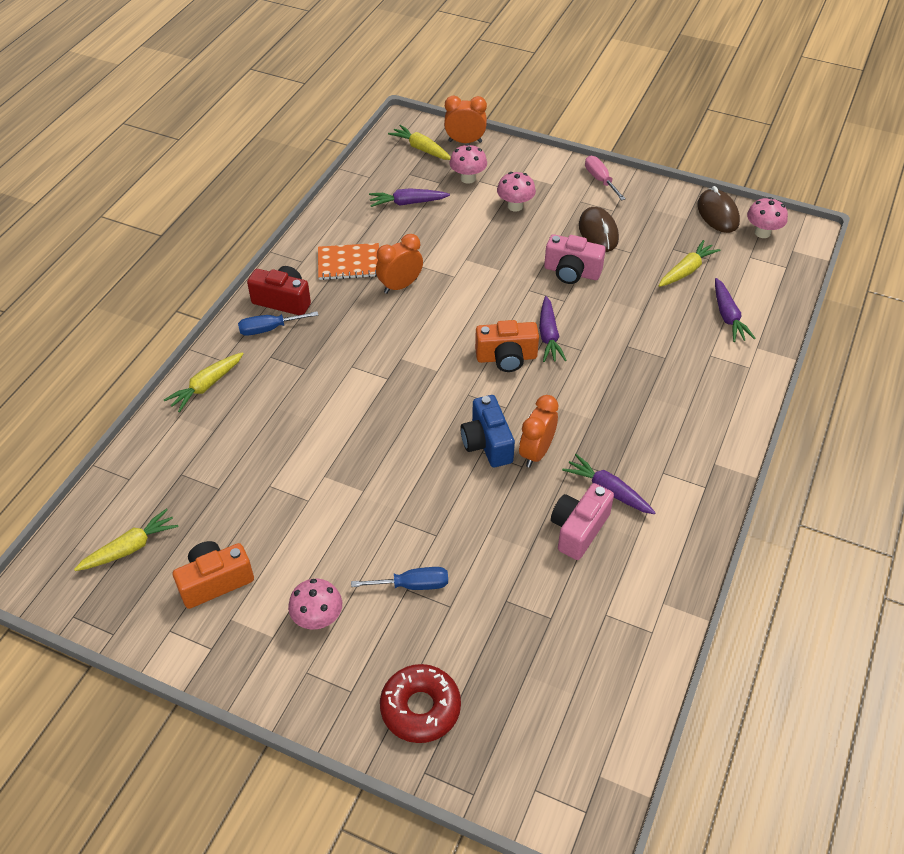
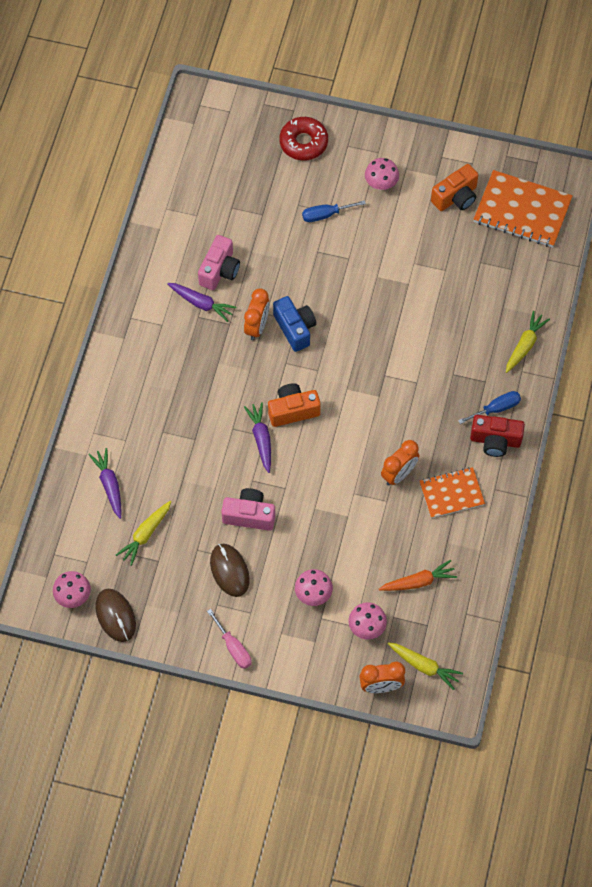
camera: 170 degrees right, 15 degrees up
yellow carrot [74,509,179,571] -> orange notebook [474,170,573,247]
purple carrot [369,188,450,207] -> orange carrot [379,560,457,591]

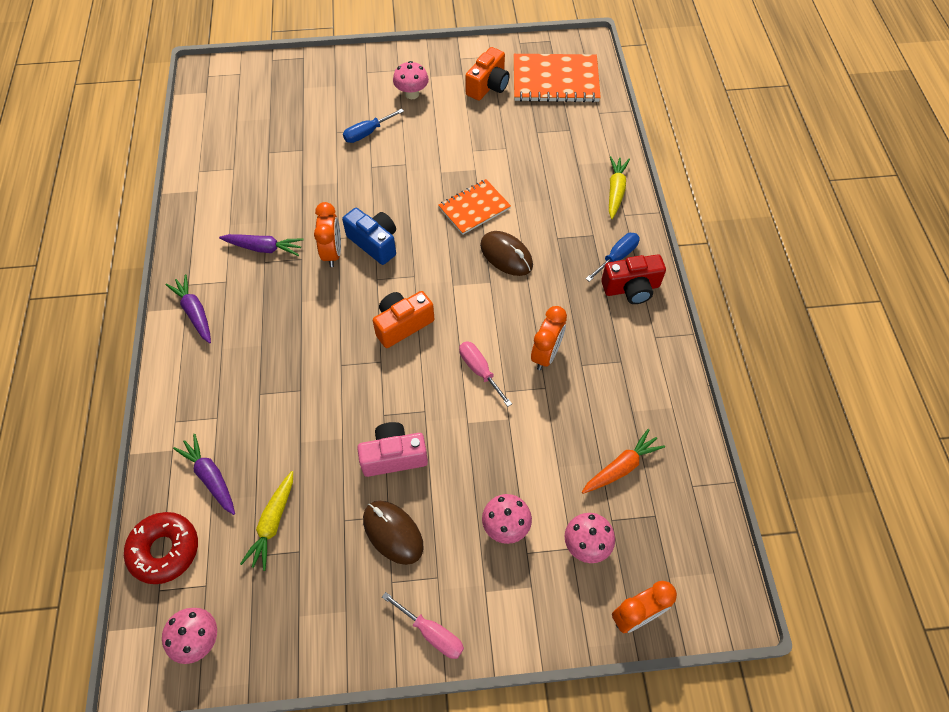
camera: 20 degrees left, 5 degrees down
brown mouse [95,589,136,642] -> brown mouse moved to [480,231,533,276]
pink camera [198,235,240,290] -> none
purple carrot [244,402,271,473] -> purple carrot moved to [165,274,211,343]
red donut [279,117,328,160] -> red donut moved to [124,512,198,584]
yellow carrot [388,642,463,690] -> none
orange notebook [420,467,485,518] -> orange notebook moved to [438,179,511,235]
none -> pink screwdriver [459,341,512,407]

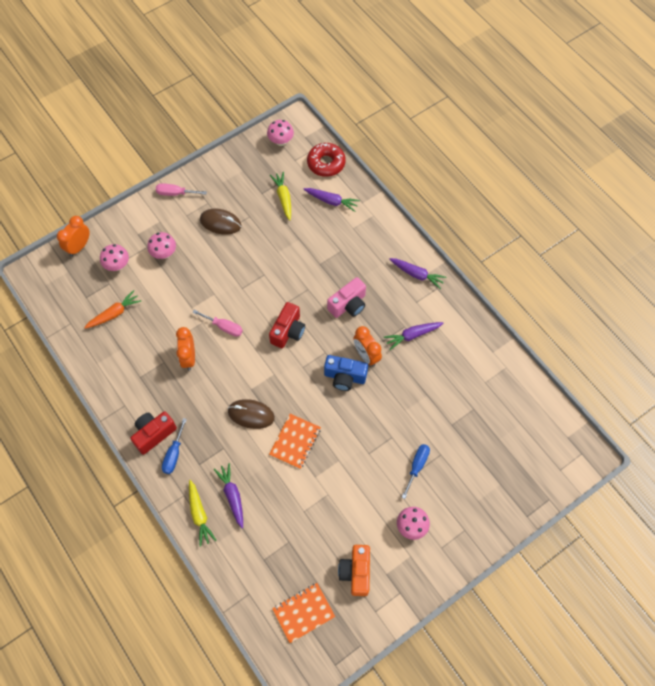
camera: 150 degrees right, 5 degrees up
pink camera [357,422,428,477] -> pink camera moved to [327,277,366,318]
orange camera [373,291,434,348] -> red camera [269,302,305,348]
orange notebook [514,54,601,102] -> orange notebook [272,583,335,643], size x0.63
orange carrot [582,429,665,494] -> orange carrot turned 150 degrees counterclockwise [84,290,142,329]
none -> purple carrot [214,463,243,528]

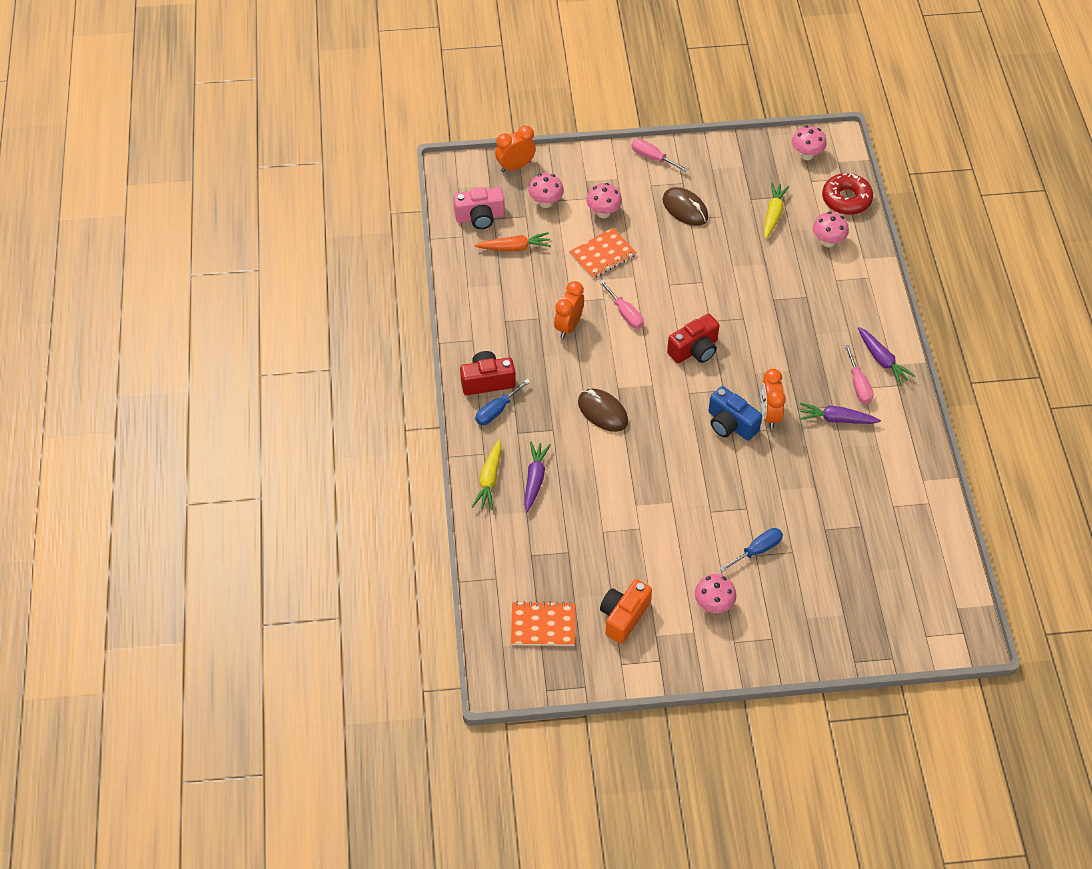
camera: 30 degrees right, 10 degrees down
orange notebook [269,414,321,469] -> orange notebook moved to [569,228,637,279]
purple carrot [304,188,360,212] -> pink mushroom [813,212,849,247]
pink camera [327,277,366,318] -> pink camera moved to [453,187,505,229]
none -> pink screwdriver [845,345,874,404]

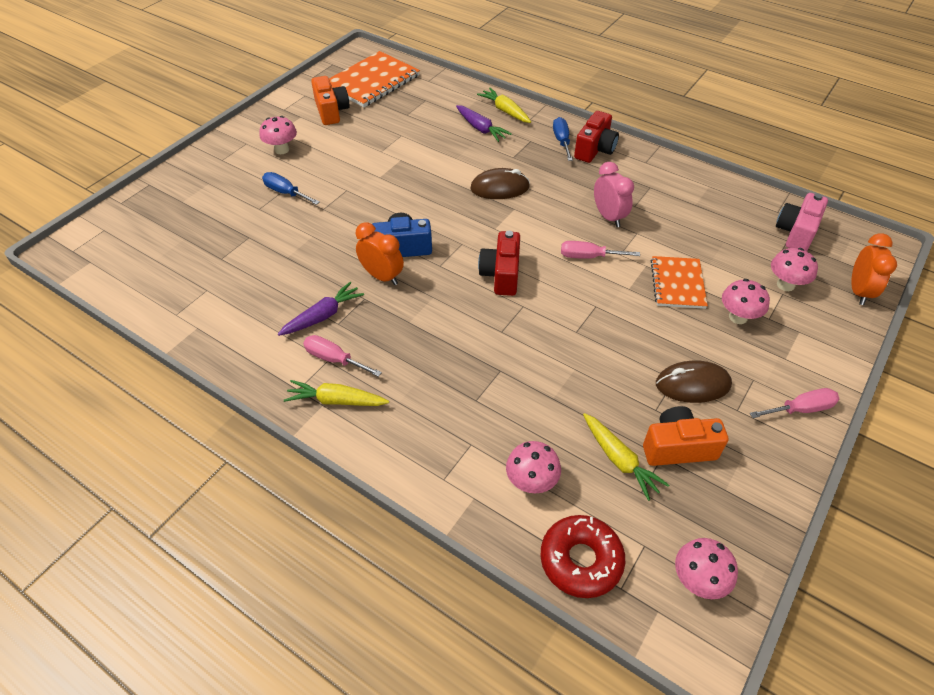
camera: 130 degrees right, 5 degrees down
orange carrot [475,232,551,252] -> none
orange notebook [511,601,575,646] -> orange notebook [329,51,420,107], size x1.60
orange clock [554,281,584,338] -> pink clock [594,162,634,227]
blue screwdriver [719,528,783,572] -> blue screwdriver turned 120 degrees clockwise [262,172,320,205]
purple carrot [858,327,915,385] -> yellow carrot [284,380,389,406]
none -> orange camera [643,406,728,466]

